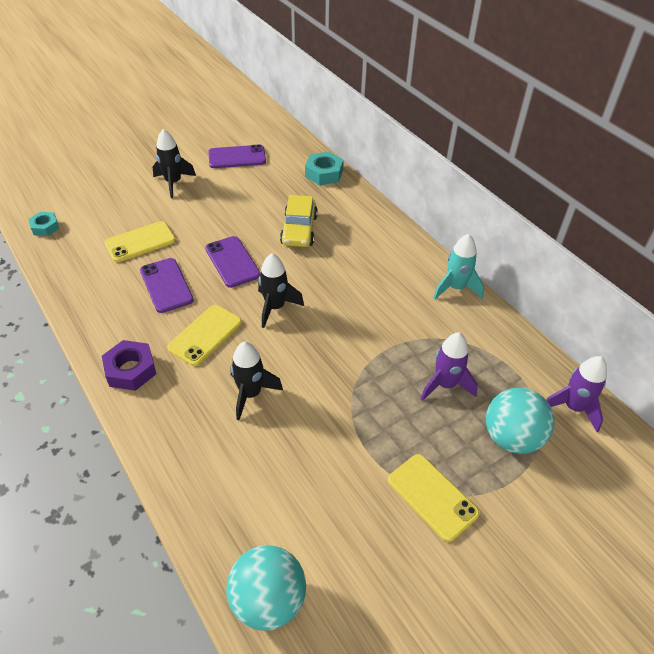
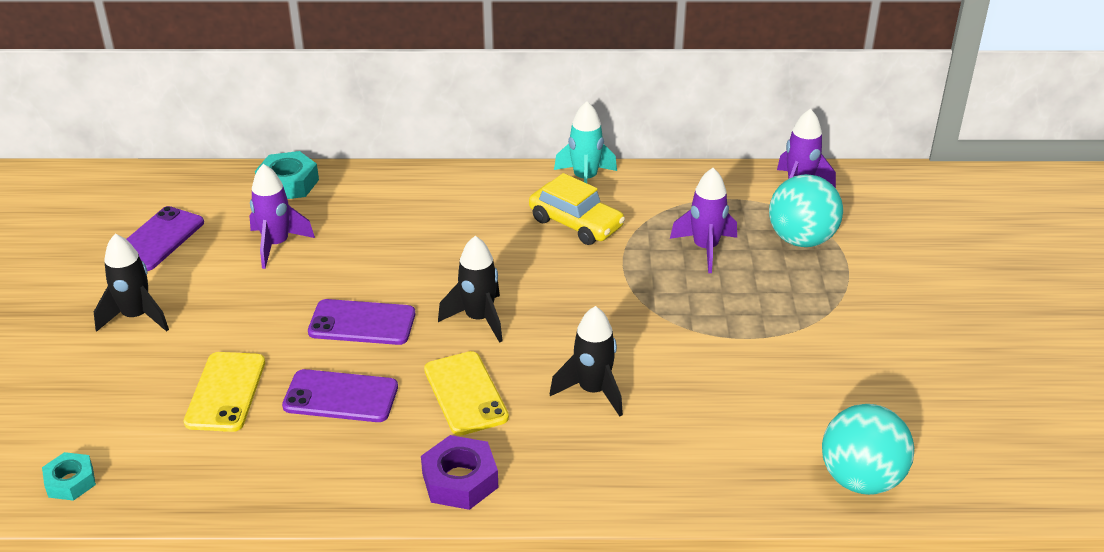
camera: 55 degrees left, 10 degrees down
yellow car [280,195,318,247] -> yellow car moved to [529,173,625,245]
yellow phone [388,454,479,542] -> none
none -> purple rocket [249,164,315,269]

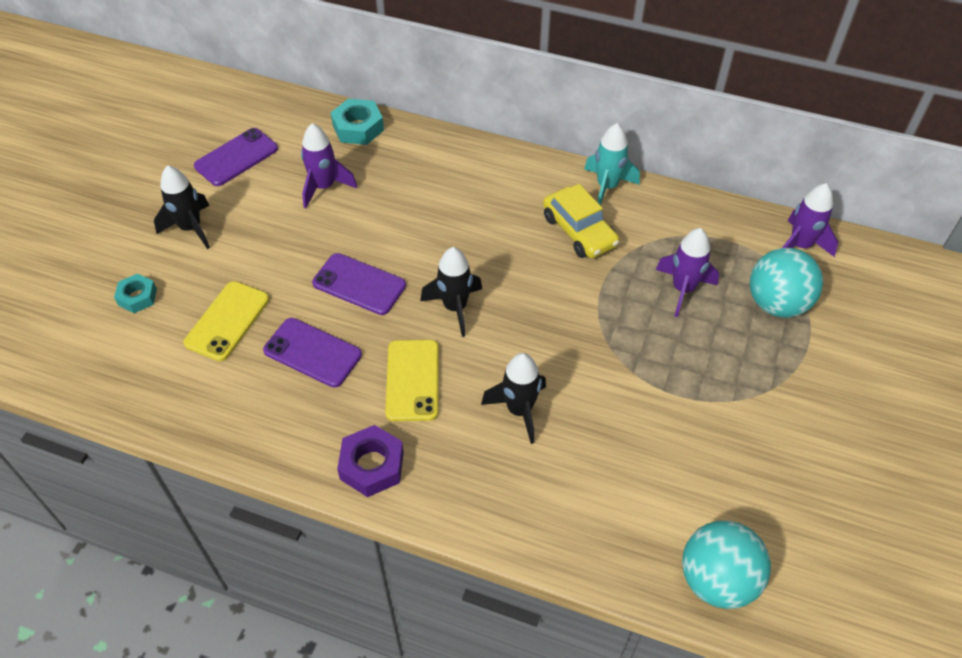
camera: 20 degrees right, 15 degrees up
turquoise nut [42,452,96,501] -> turquoise nut moved to [114,274,157,313]

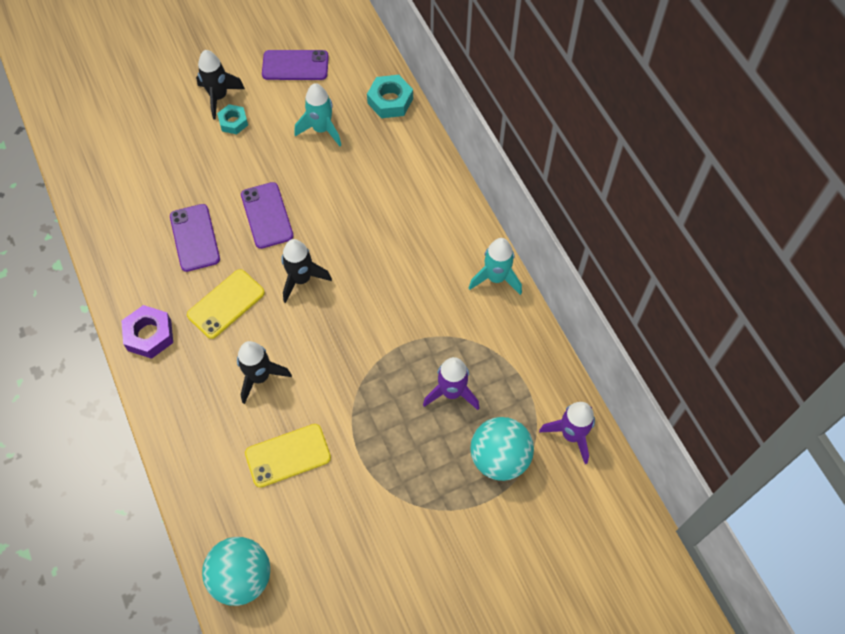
camera: 45 degrees right, 10 degrees up
turquoise nut [114,274,157,313] -> turquoise nut moved to [217,104,248,134]
yellow phone [184,281,269,361] -> yellow phone moved to [245,424,331,488]
purple rocket [301,123,357,209] -> turquoise rocket [295,83,341,146]
yellow car [543,184,619,258] -> none

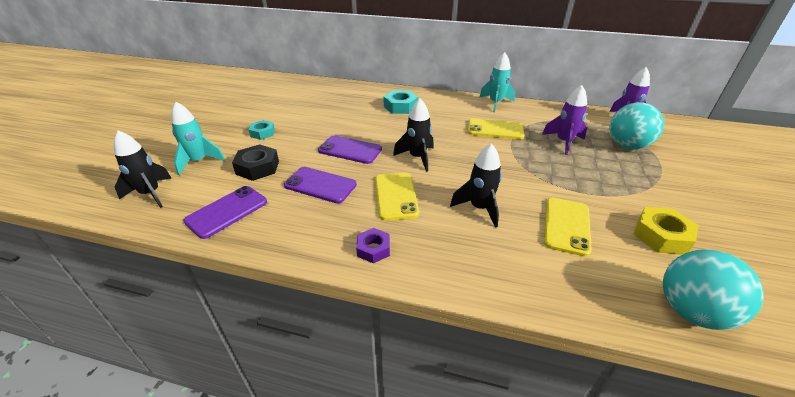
camera: 50 degrees left, 25 degrees down
purple nut [121,305,173,359] -> purple nut [356,228,390,263], size x0.66
black rocket [196,50,245,119] -> black rocket moved to [114,130,171,208]
purple phone [262,50,329,80] -> purple phone moved to [183,186,267,239]
turquoise rocket [295,83,341,146] -> turquoise rocket moved to [171,102,225,175]
turquoise nut [367,75,413,118] -> turquoise nut moved to [383,90,418,114]
none -> black nut [232,144,279,181]
none -> yellow phone [468,118,524,139]
none -> yellow nut [633,207,699,254]

